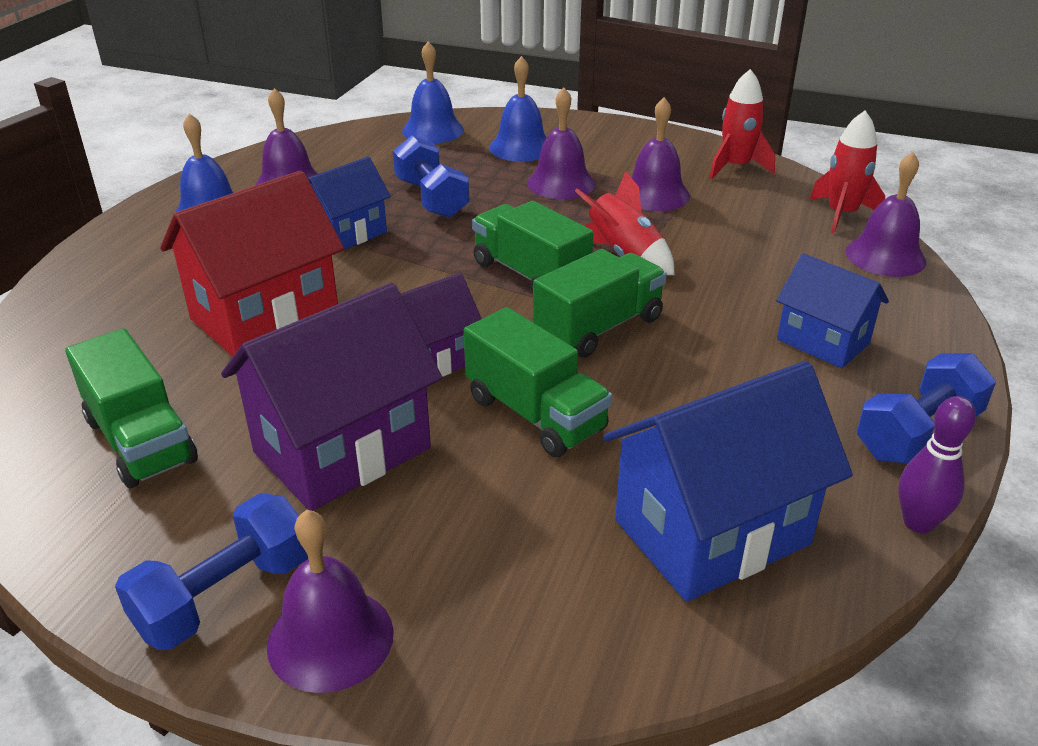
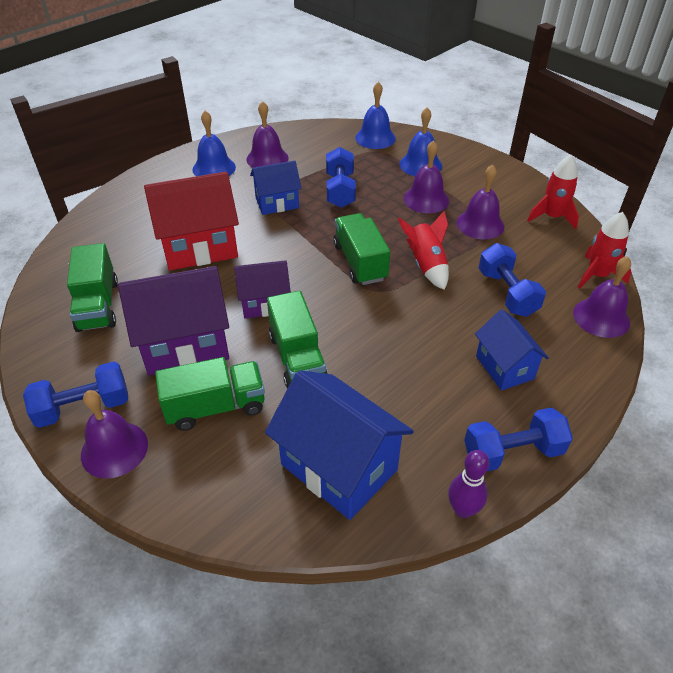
camera: 25 degrees right, 10 degrees up
green truck [533,249,667,358] -> green truck moved to [155,357,265,431]
blue house [603,361,853,602] -> blue house turned 45 degrees clockwise [265,370,414,520]
none -> blue dumbbell [479,243,546,317]

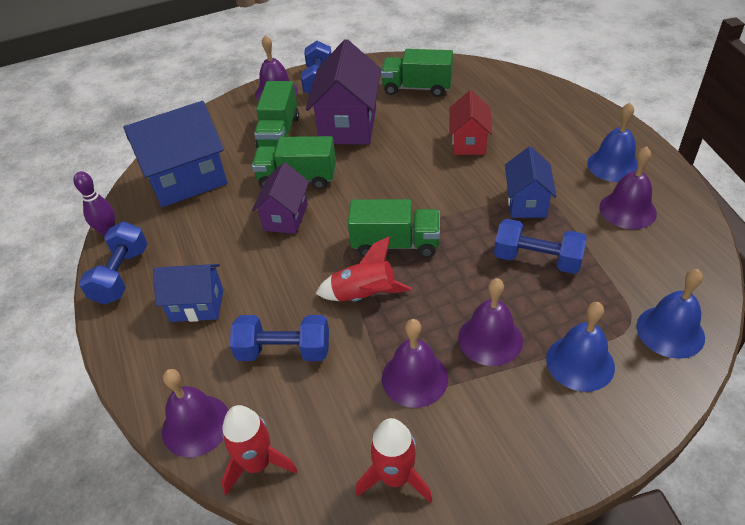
camera: 115 degrees right, 0 degrees up
red house [144,172,239,270] -> red house [449,90,492,155], size x0.60
purple house [234,260,291,318] -> purple house moved to [252,162,309,234]

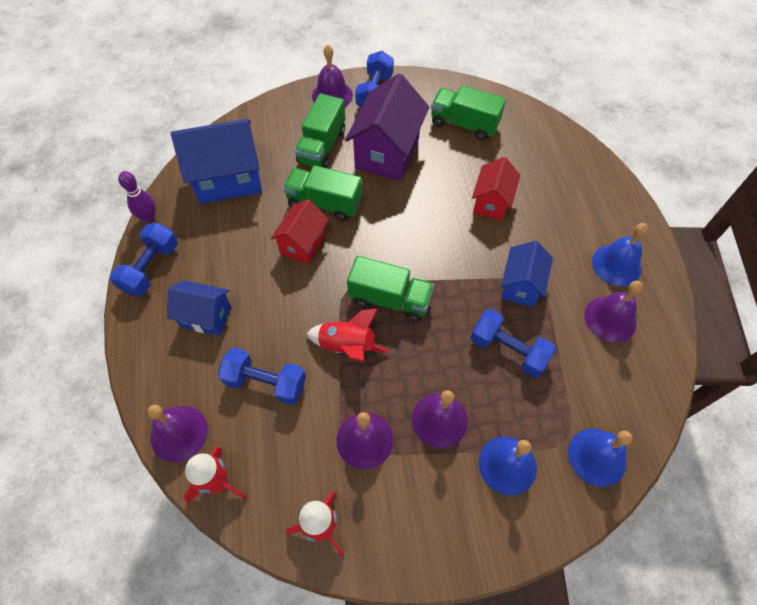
camera: 10 degrees right, 15 degrees up
purple house [252,162,309,234] -> red house [271,199,329,264]

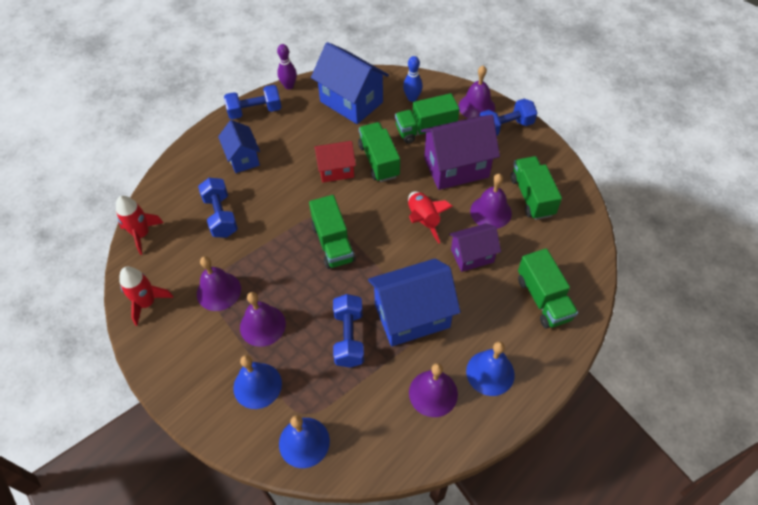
camera: 55 degrees right, 5 degrees down
purple bell [147,405,208,462] -> purple bell moved to [470,174,512,229]
red rocket [306,309,389,362] -> red rocket moved to [408,192,452,243]
red house [472,157,520,221] -> purple house [449,223,501,272]
blue house [501,241,553,307] -> blue house [368,259,461,347], size x1.67
none -> blue bowling pin [403,56,423,102]
none -> green truck [518,248,578,328]

